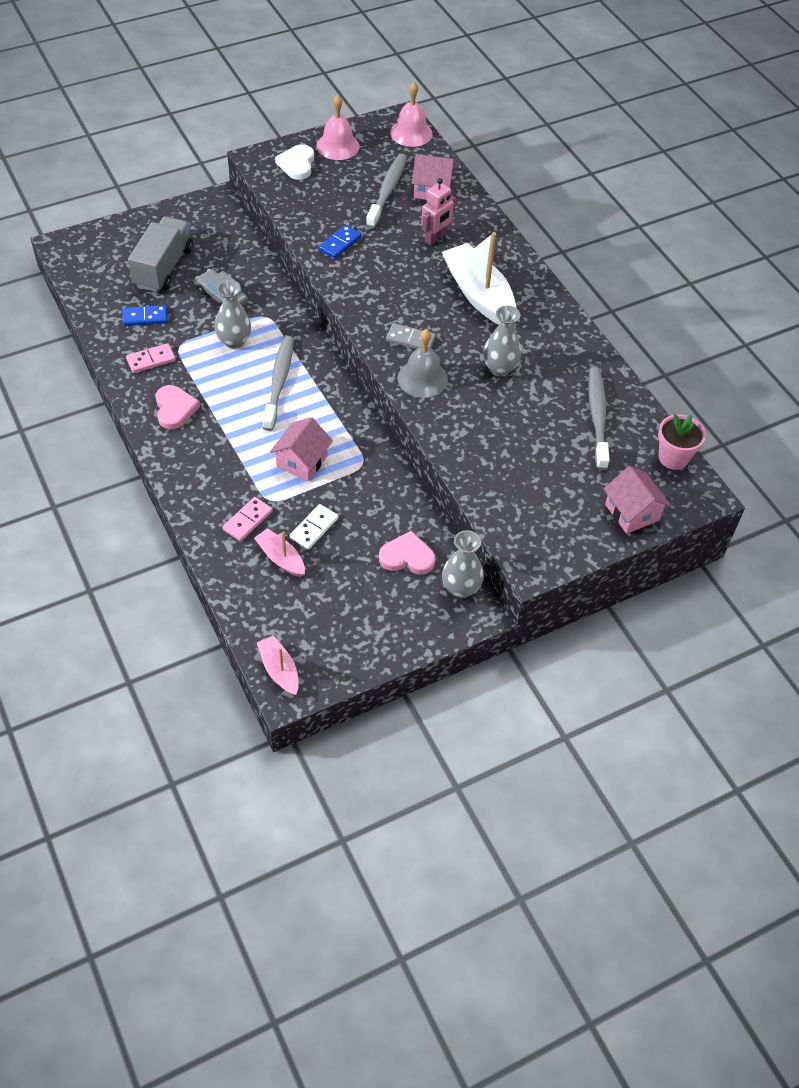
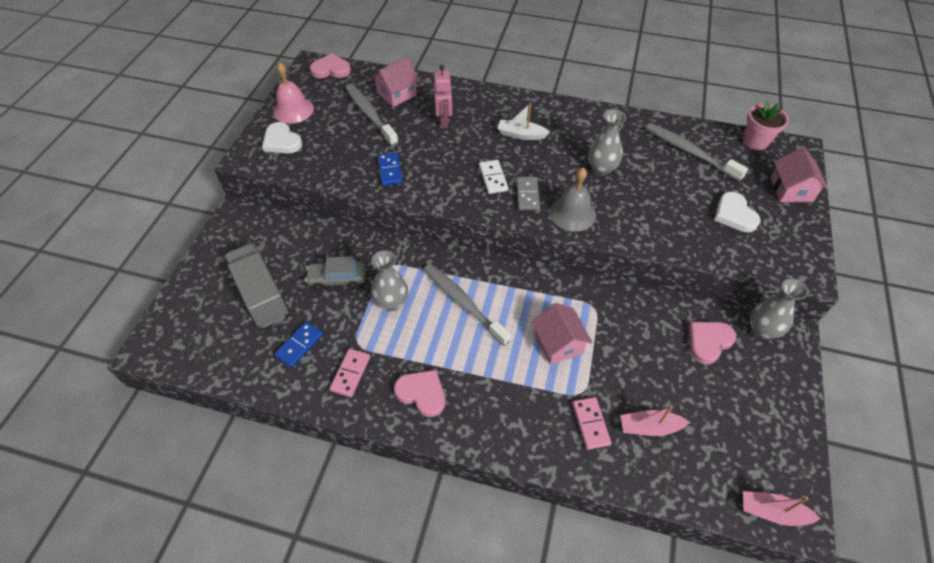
camera: 45 degrees left, 0 degrees up
white domino [290,504,338,549] -> white domino moved to [479,160,508,194]
grey domino [386,323,436,349] -> grey domino turned 60 degrees counterclockwise [516,177,540,210]
pink bell [390,82,433,147] -> pink heart [310,53,351,78]
white boat [442,232,516,325] -> white boat [497,103,550,140], size x0.52
pink house [604,466,671,534] -> pink house turned 75 degrees clockwise [771,147,828,203]
none -> white heart [714,192,760,232]

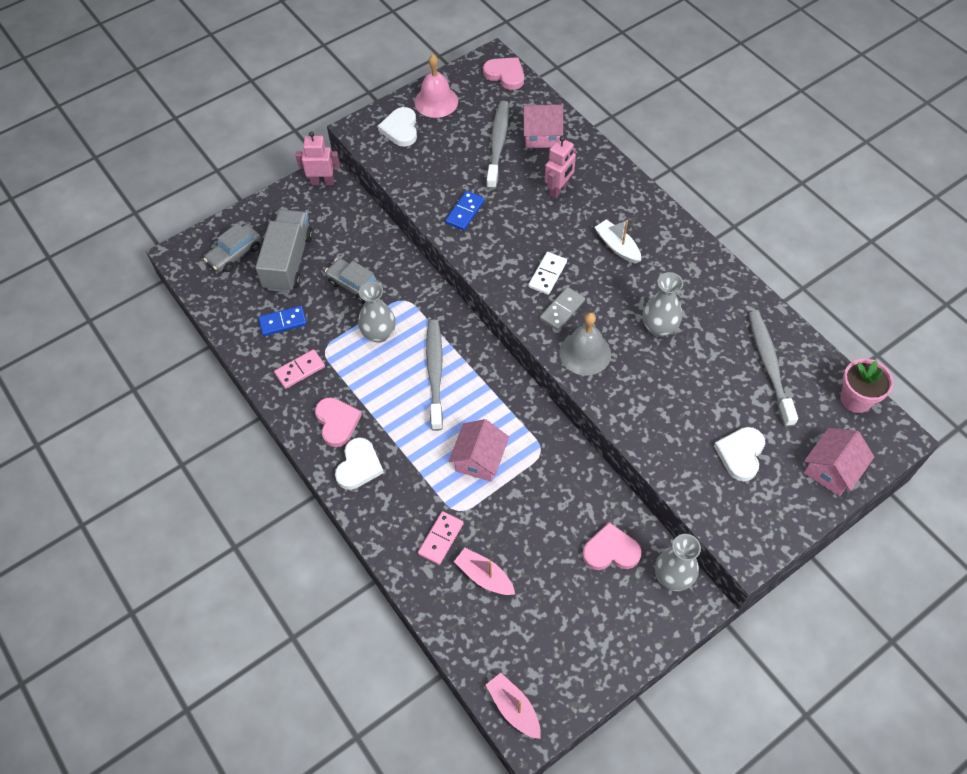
camera: 40 degrees right, 5 degrees up
none -> grey car [204,223,261,272]
none -> pink robot [295,131,340,185]
none -> white heart [335,437,384,490]

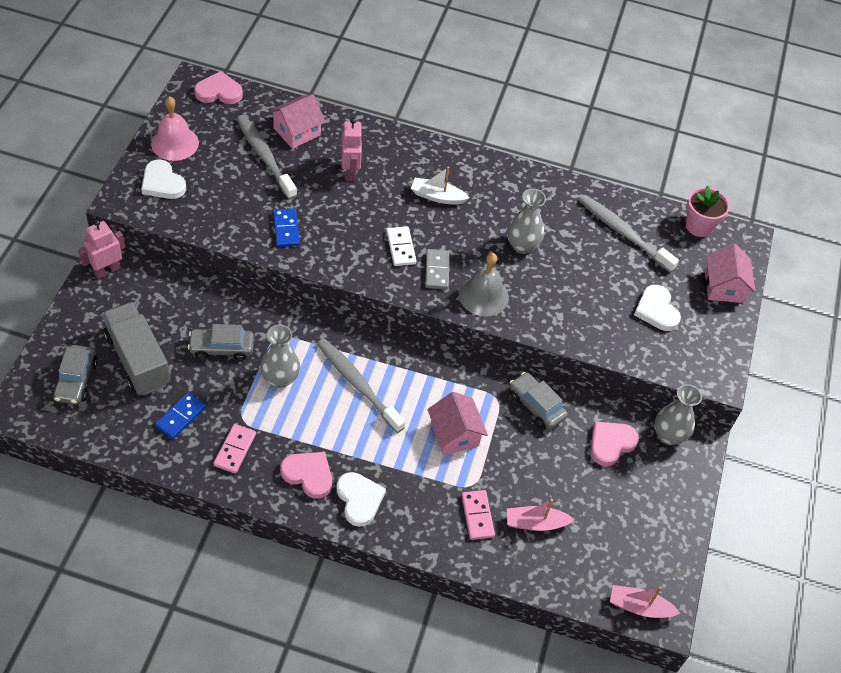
camera: 45 degrees left, 5 degrees down
none -> grey car [509,372,568,429]

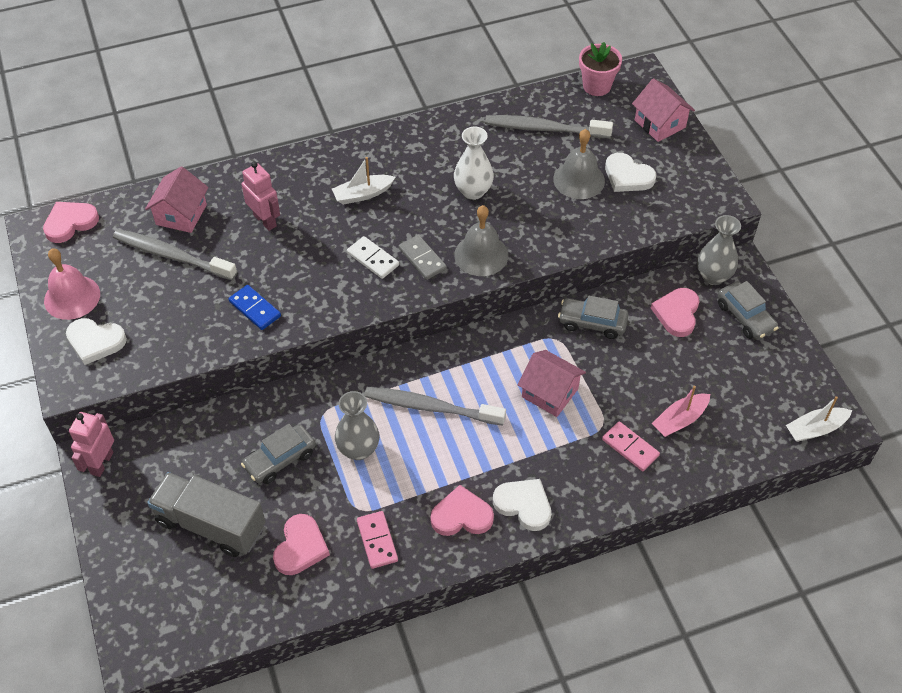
camera: 30 degrees left, 0 degrees up
grey car [53,345,98,405] -> grey car moved to [718,281,778,340]
blue domino [155,392,206,439] -> pink heart [273,514,330,575]
grey vase [507,188,546,254] -> white vase [454,126,494,200]
pink boat [610,585,680,618] -> white boat [786,396,852,442]
none -> grey bell [553,129,605,199]

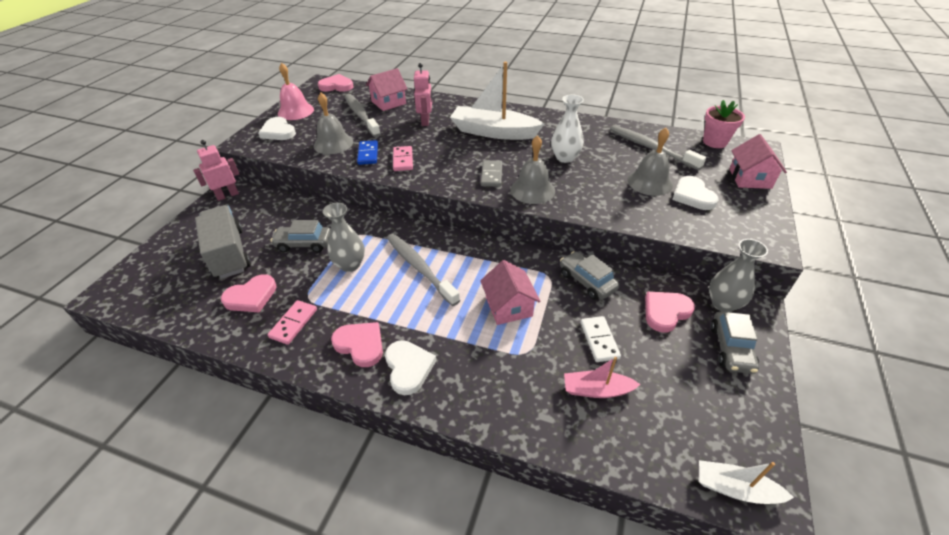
camera: 40 degrees right, 10 degrees down
white boat [332,157,395,205] -> white boat [450,62,544,140], size x1.93
white domino [347,236,399,279] -> white domino moved to [581,316,621,362]
pink domino [602,421,660,471] -> pink domino moved to [393,146,413,171]
none -> grey bell [314,93,353,154]

